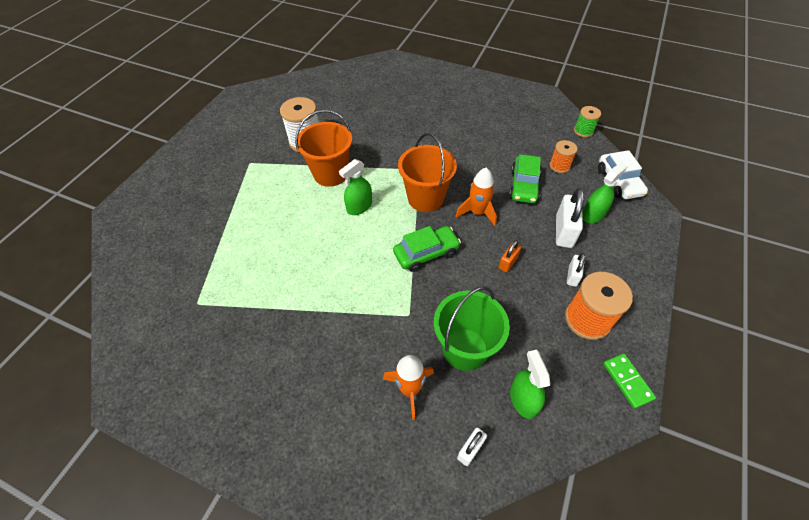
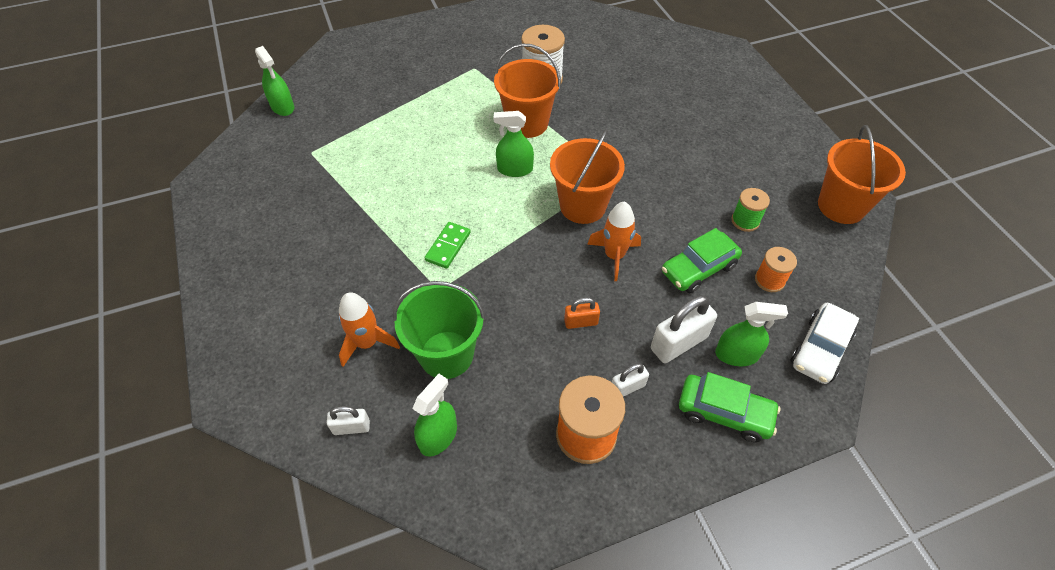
camera: 45 degrees right, 0 degrees up
green car [393,226,461,272] -> green car moved to [679,372,781,442]
green spool [574,106,601,137] -> green spool moved to [731,188,770,232]
green domino [603,354,656,409] -> green domino moved to [425,222,471,269]
none -> green spray bottle [255,46,294,116]
none -> orange bucket [818,125,906,224]

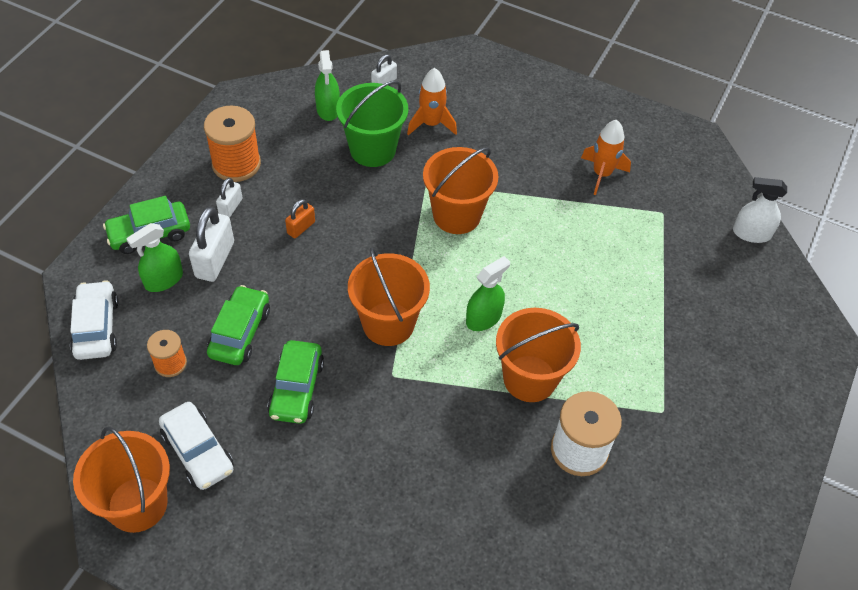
camera: 135 degrees right, 0 degrees up
green spray bottle [255,46,294,116] -> white spray bottle [733,177,787,243]
green domino [425,222,471,269] -> orange bucket [423,147,499,234]
orange rocket [587,201,641,281] -> orange rocket moved to [581,120,631,195]
green spool [731,188,770,232] -> none
none -> white car [159,402,234,490]
none -> green car [267,340,324,424]

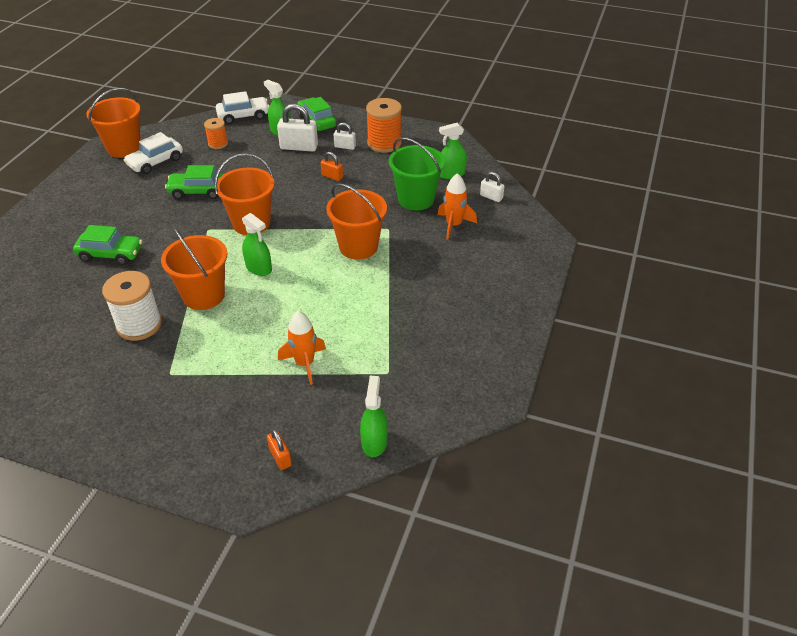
camera: 85 degrees right, 10 degrees down
green car [207,285,270,365] -> green car moved to [73,225,143,265]
orange rocket [581,120,631,195] -> orange rocket moved to [278,311,326,385]
white spray bottle [733,177,787,243] -> green spray bottle [360,376,388,457]
none -> orange padlock [267,429,292,470]

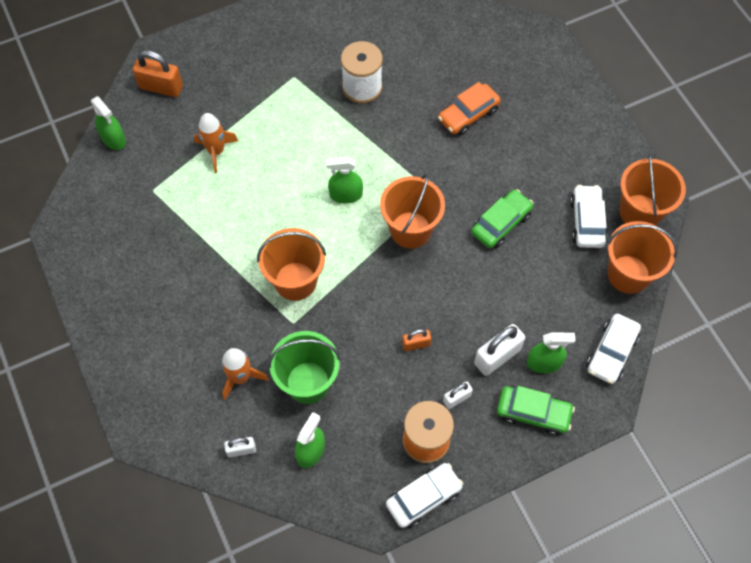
camera: 135 degrees right, 20 degrees up
green car [73,225,143,265] -> orange car [438,82,501,136]
orange bucket [161,227,227,310] -> orange bucket moved to [607,221,678,294]
orange spool [204,118,228,149] -> none
orange padlock [267,429,292,470] -> orange padlock [133,50,183,97], size x1.77
none -> white car [386,463,463,528]

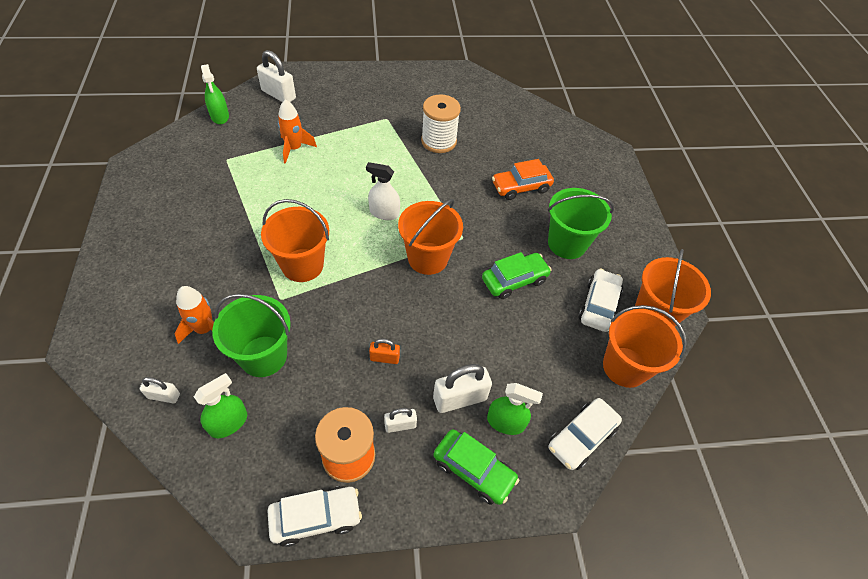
camera: 15 degrees right, 10 degrees down
orange padlock [133,50,183,97] -> white padlock [257,50,296,102]
green spray bottle [326,157,363,203] -> white spray bottle [366,162,400,220]
none -> green bucket [548,188,614,259]

